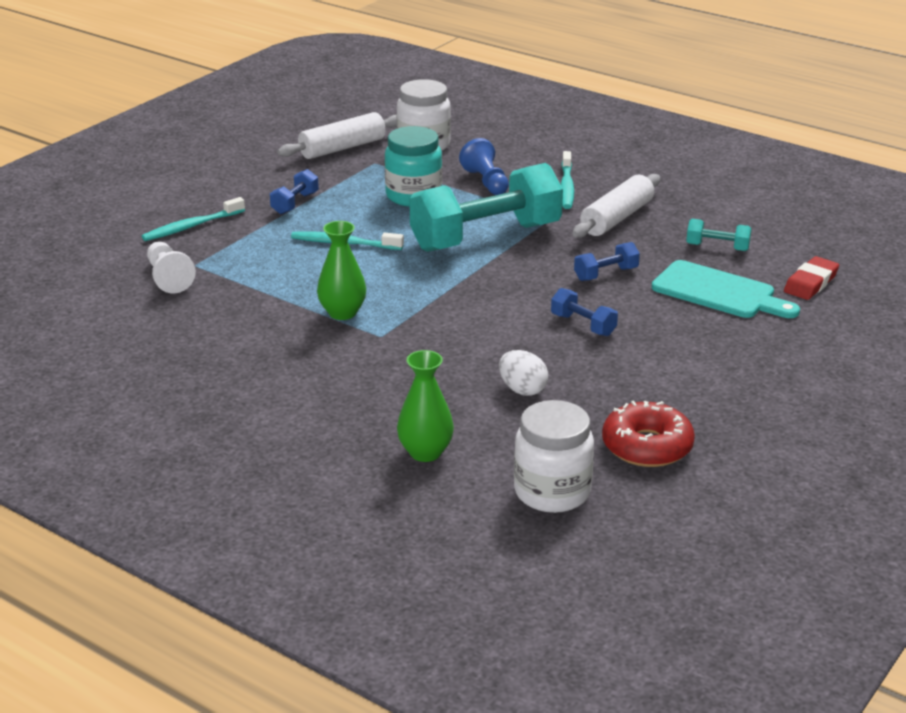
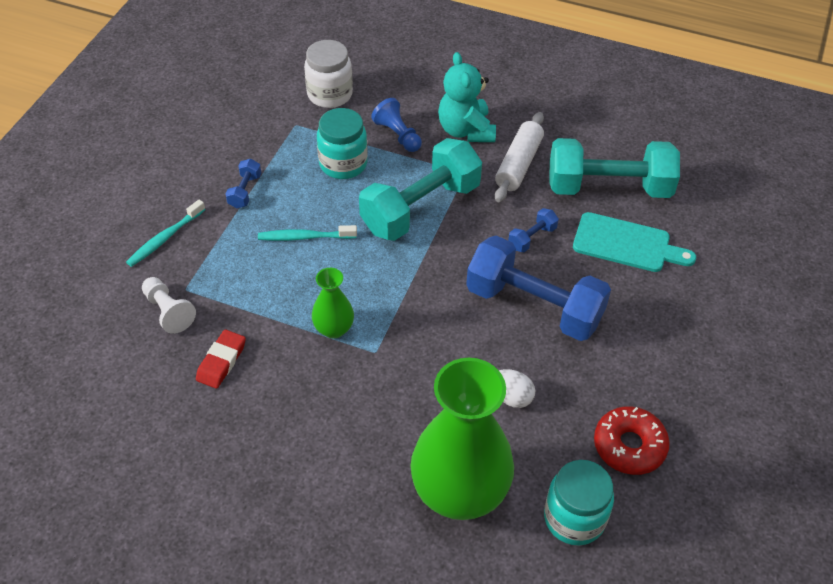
camera: 15 degrees left, 20 degrees up
white rolling pin [277,112,397,159] -> none
green vase [397,350,454,462] -> green vase [411,358,514,520], size x2.13
white jar [514,400,594,513] -> turquoise jar [544,460,614,545]
blue dumbbell [551,288,618,336] -> blue dumbbell [466,236,611,341], size x2.40
turquoise toothbrush [561,151,574,209] -> turquoise teddy bear [438,52,496,142]
turquoise dumbbell [686,219,752,251] -> turquoise dumbbell [549,138,680,198], size x2.40
red eraser [784,256,839,300] -> red eraser moved to [196,330,246,389]

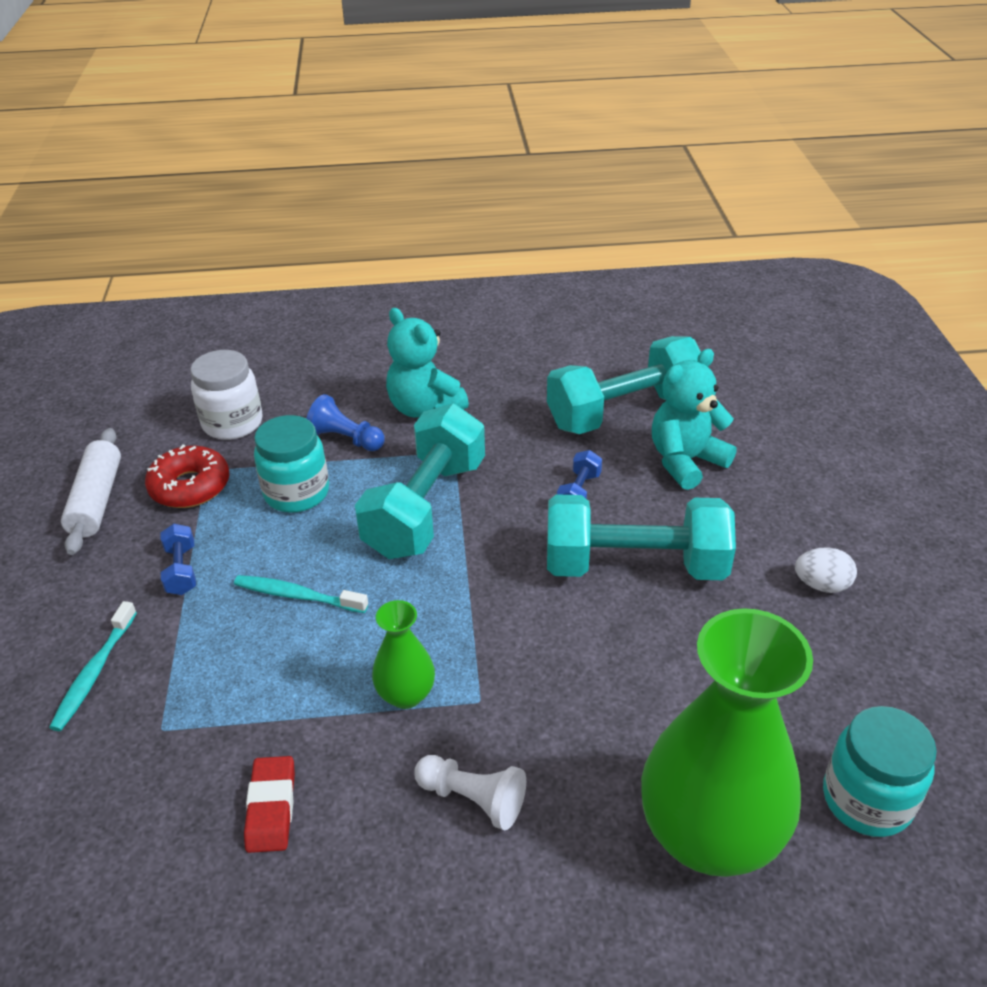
camera: 25 degrees left, 10 degrees down
white pawn [142,277,196,334] -> white pawn moved to [414,755,526,830]
turquoise toothbrush [258,225,357,241] -> turquoise toothbrush turned 45 degrees clockwise [234,575,368,613]
blue dumbbell [466,236,611,341] -> turquoise dumbbell [547,494,736,580]
white rolling pin [495,112,544,202] -> white rolling pin moved to [61,428,121,555]
white egg [499,369,535,408] -> white egg moved to [795,547,857,593]
turquoise cutting board [573,212,696,272] -> turquoise teddy bear [652,349,737,490]
red donut [594,406,670,475] -> red donut moved to [145,444,229,508]

